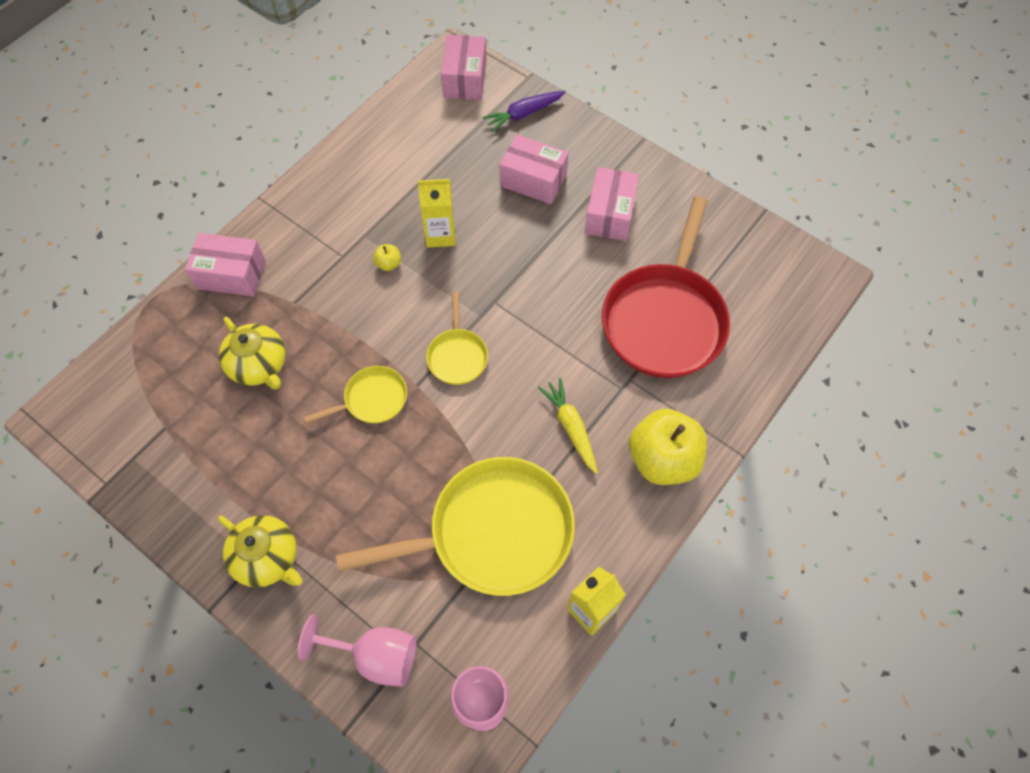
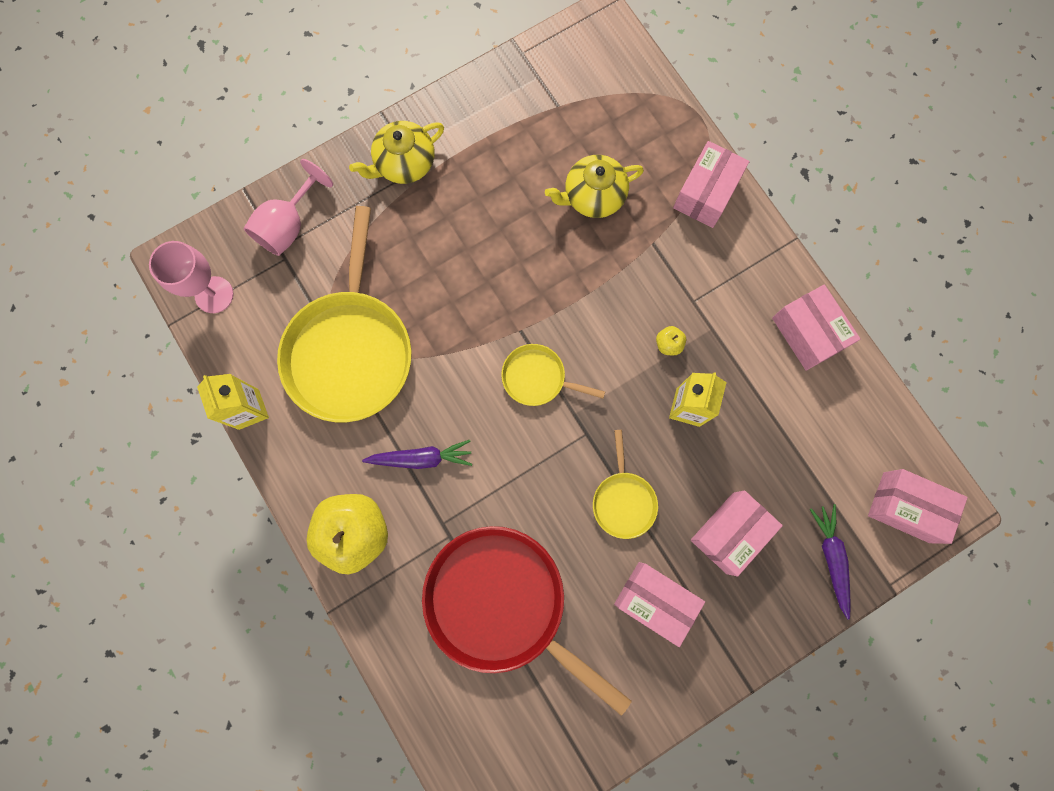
camera: 110 degrees right, 15 degrees up
yellow pan [304,366,407,423] -> yellow pan moved to [593,430,658,539]
yellow carrot [538,378,598,474] -> purple carrot [362,440,472,469]
none -> pink box [772,284,861,371]

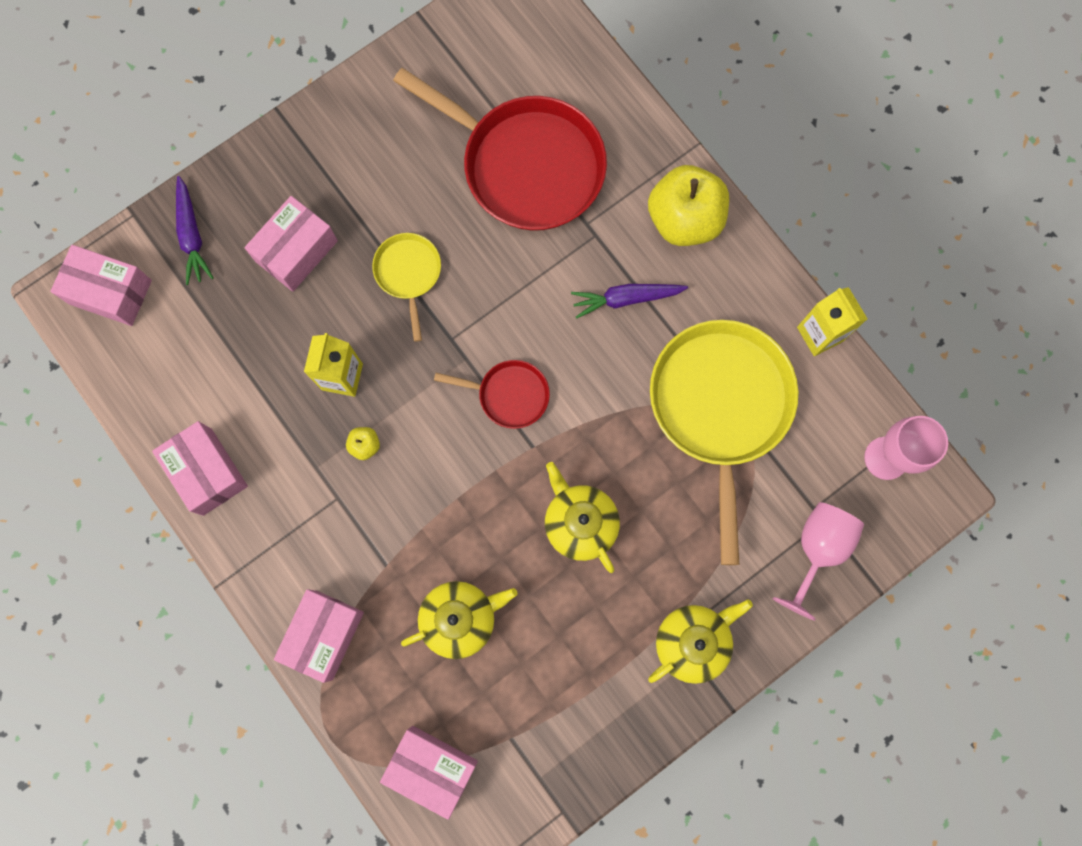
camera: 175 degrees right, 0 degrees up
yellow pan [501,344,605,406] -> red pan [434,360,550,429]
pink box [614,562,705,647] -> pink box moved to [380,726,478,820]
none -> yellow teapot [545,462,620,573]

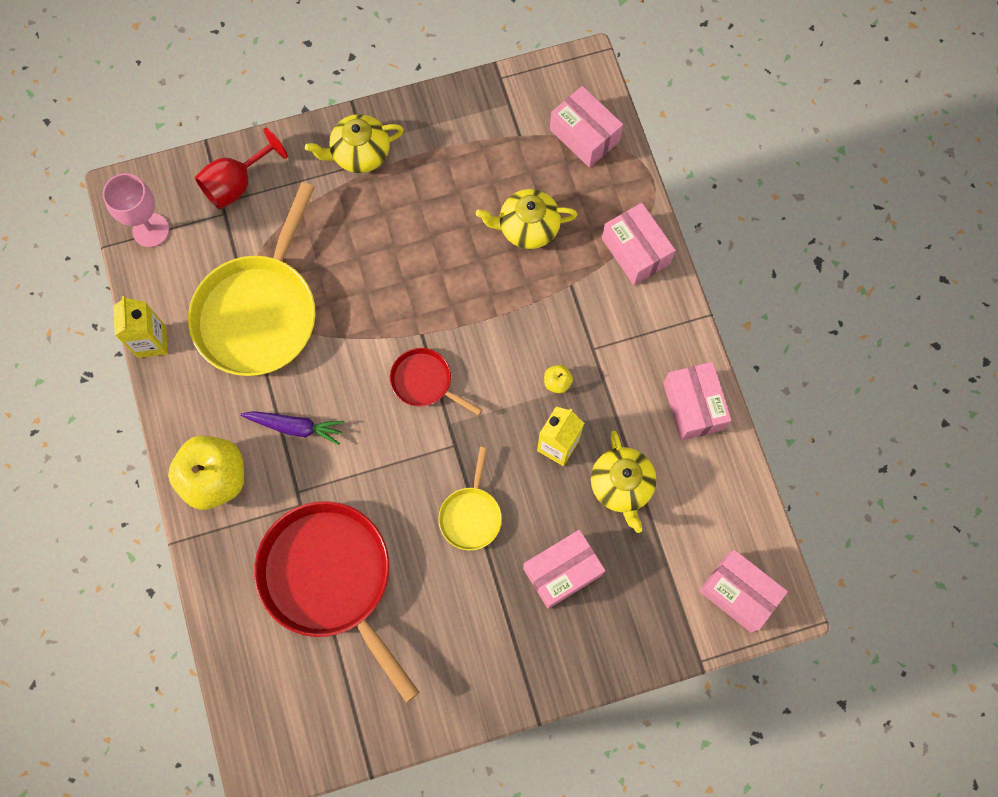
camera: 160 degrees left, 5 degrees down
purple carrot [176,176,214,285] -> none
pink box [274,589,364,683] -> pink box turned 75 degrees counterclockwise [602,203,676,285]
yellow teapot [545,462,620,573] -> yellow teapot moved to [591,431,657,533]
pink goblet [773,502,864,621] -> red goblet [195,128,288,210]

